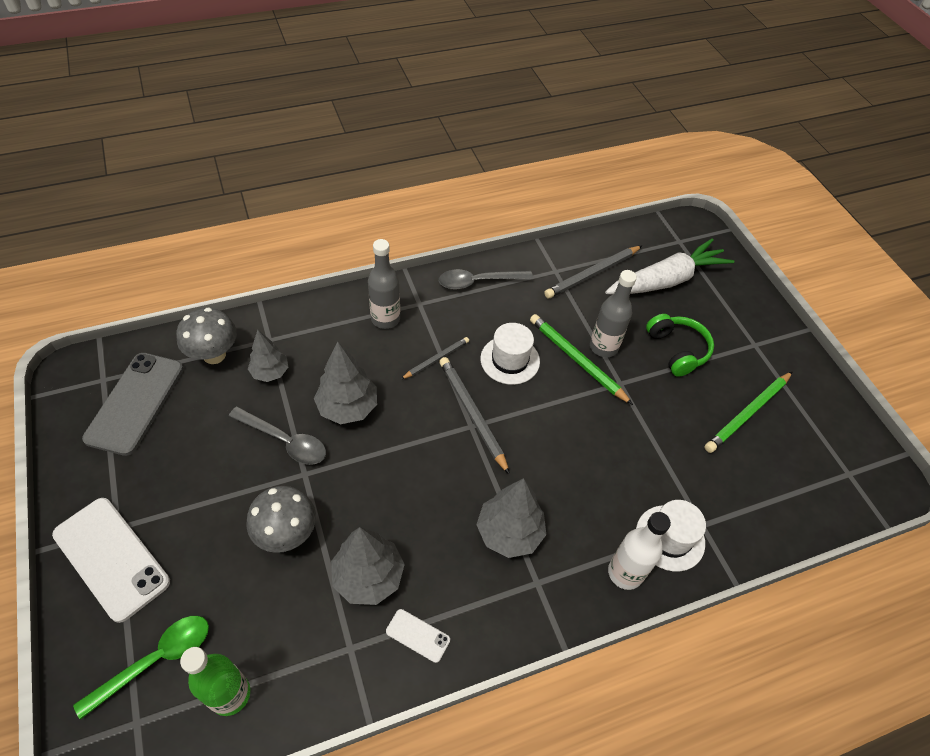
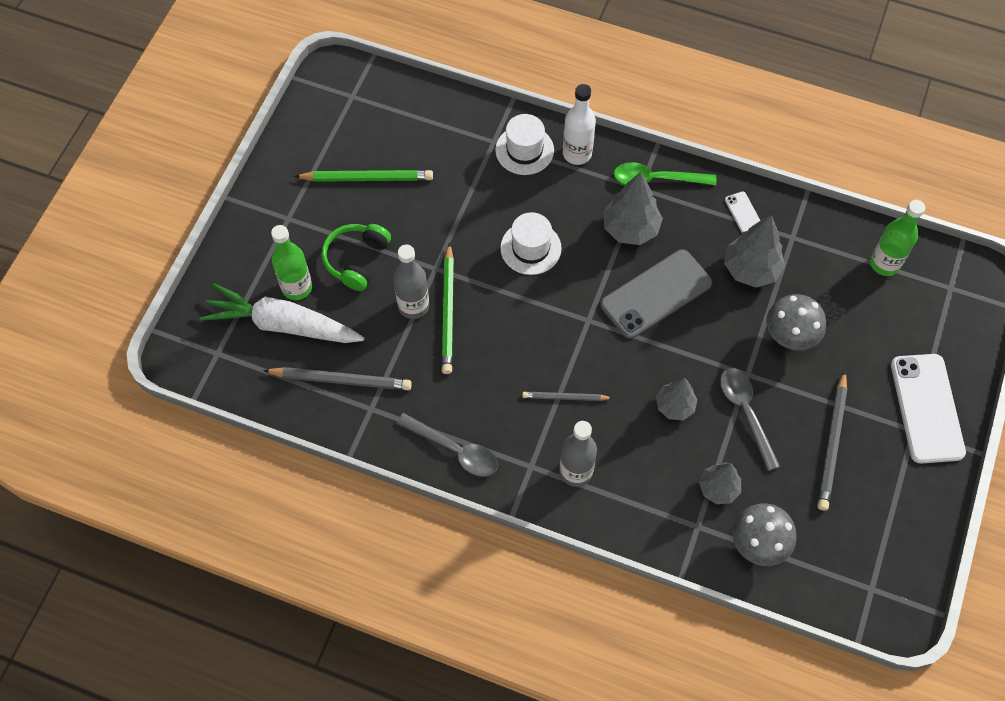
camera: 135 degrees left, 10 degrees up
green spoon [73,616,209,720] -> green spoon moved to [614,162,716,185]
grey phone [82,353,184,456] -> grey phone moved to [601,250,712,339]
grey tree [314,342,377,424] -> grey tree [656,377,698,420], size x0.65
grey pencil [439,357,510,475] -> grey pencil moved to [818,371,847,511]
white hat [480,323,540,385] -> white hat moved to [500,212,562,275]
none -> green bottle [271,225,312,300]

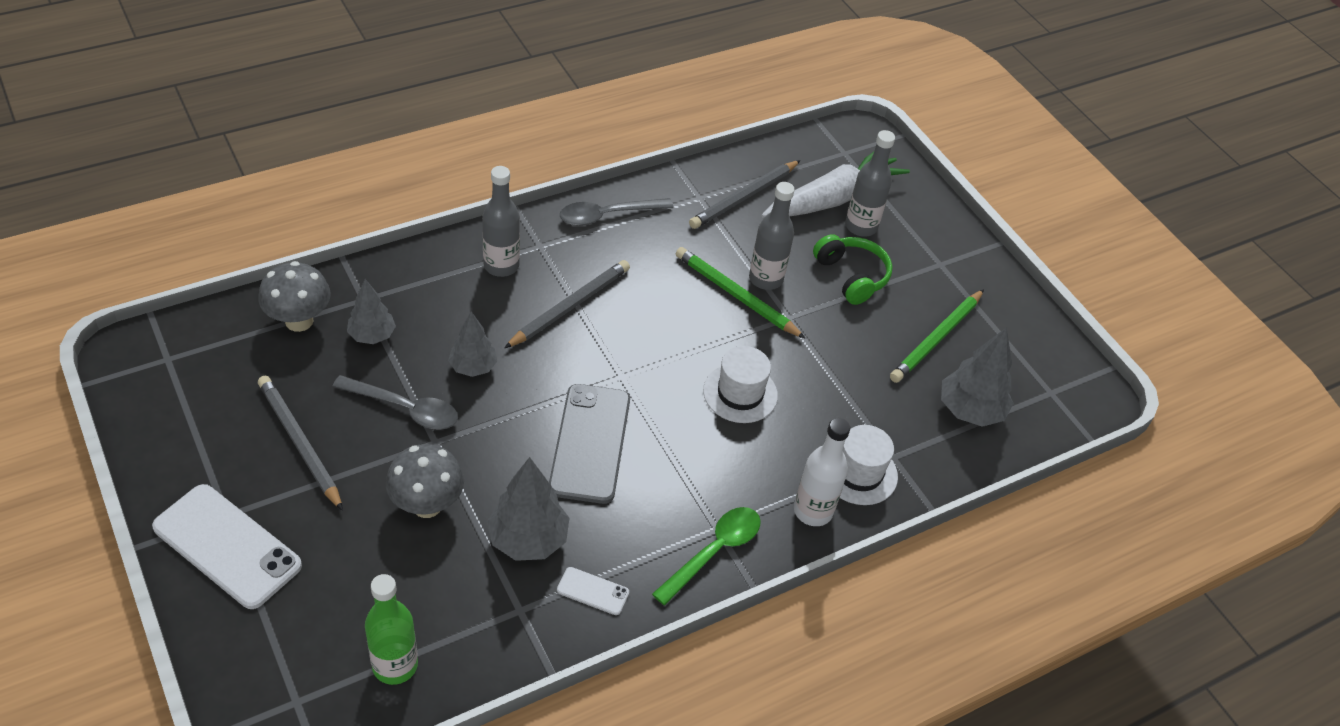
camera: 125 degrees right, 15 degrees down
green bottle [271,225,312,300] -> grey bottle [845,130,895,237]
grey pencil [522,392,612,401] -> grey pencil [504,260,630,348], size x1.66
grey tree [603,172,663,245] -> grey tree moved to [941,327,1014,427]

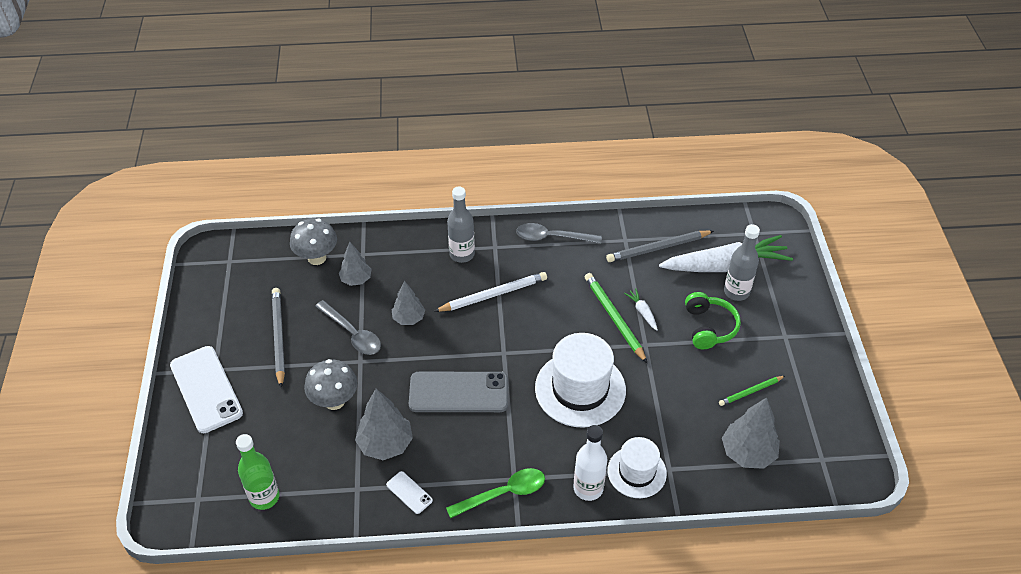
camera: 30 degrees right, 0 degrees up
grey pencil [504,260,630,348] -> white pencil [434,272,547,312]
grey phone [549,384,630,504] -> grey phone turned 60 degrees clockwise [409,372,508,412]
white hat [703,346,778,423] -> white hat [535,333,626,428], size x1.63
grey bottle [749,182,795,290] -> white carrot [624,288,658,331]
green pencil [890,289,984,383] -> green pencil [719,376,785,406], size x0.60

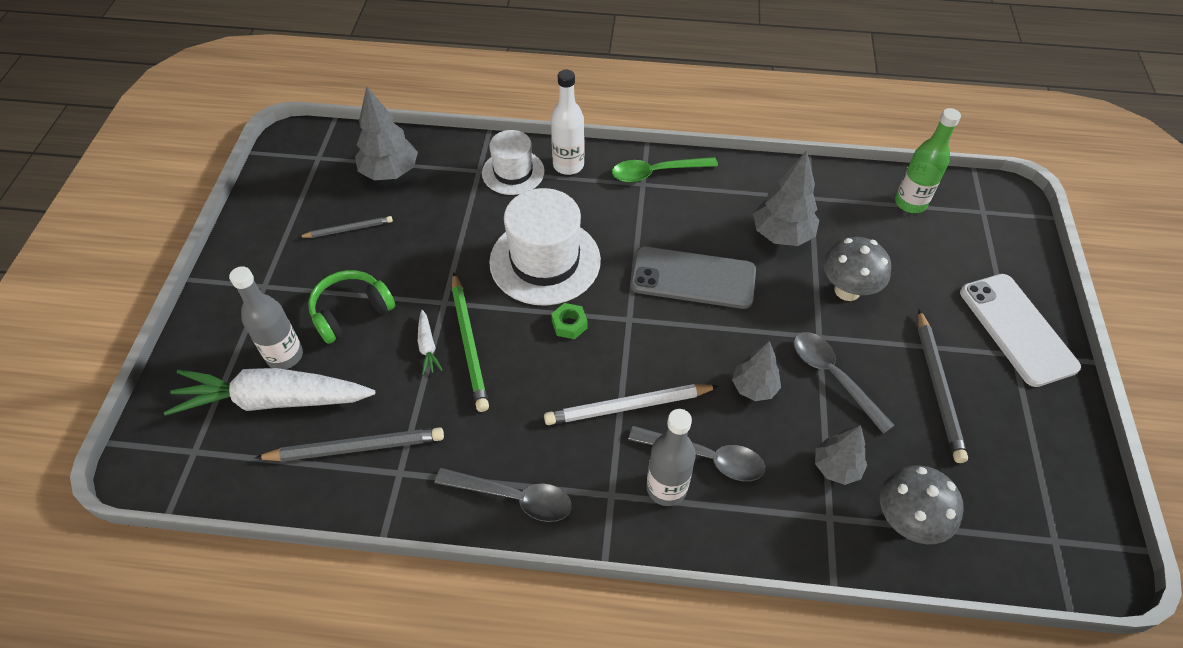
camera: 170 degrees left, 5 degrees up
white phone [386,471,433,514] -> none
green headphones [685,292,741,349] -> green headphones turned 45 degrees clockwise [308,270,395,344]
green pencil [719,376,785,406] -> grey pencil [299,216,393,238]
none -> green nut [551,303,587,339]
none -> grey spoon [628,426,765,481]

